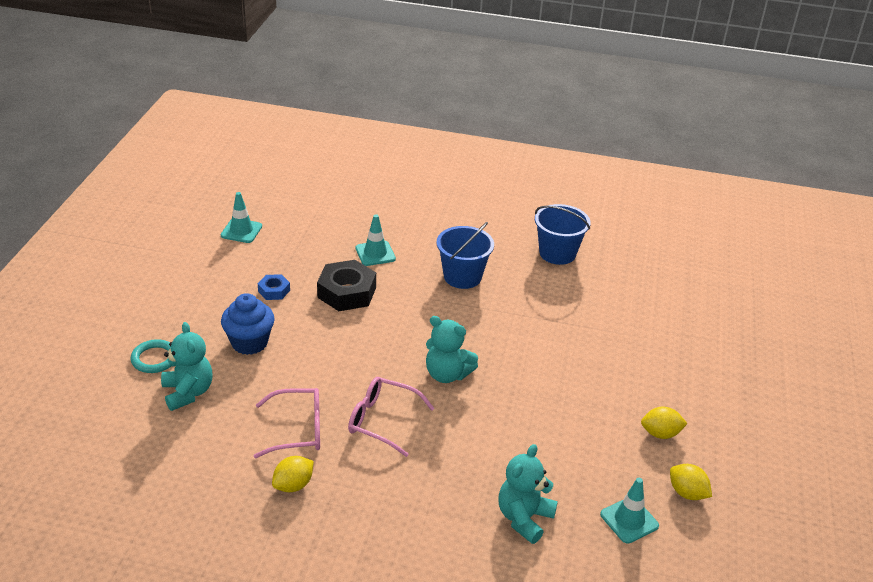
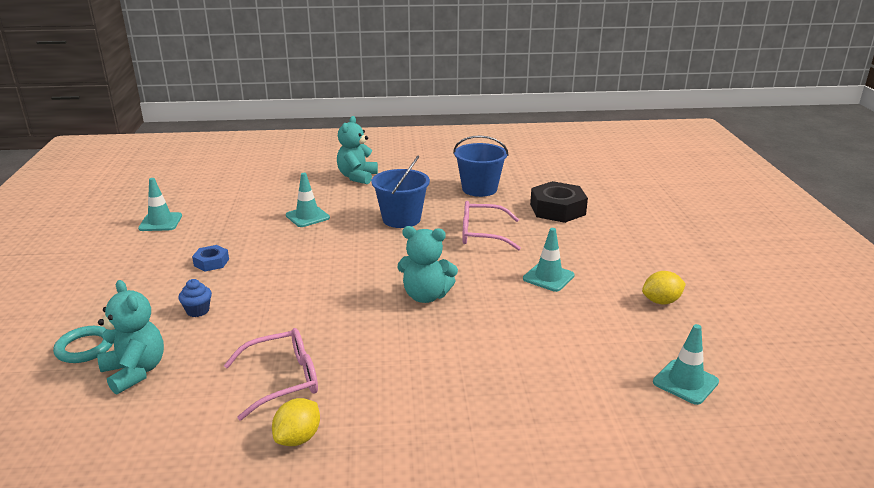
camera: 15 degrees left, 10 degrees down
blue cupcake [221,293,275,355] -> blue cupcake [178,279,212,317], size x0.53
black nut [317,260,376,311] -> black nut moved to [530,181,588,223]
pink glasses [348,377,435,457] -> pink glasses moved to [462,201,521,251]
turquoise teddy bear [498,444,558,544] -> turquoise teddy bear moved to [337,116,378,184]
yellow lemon [670,464,712,500] -> none
none -> turquoise traffic cone [523,228,575,292]

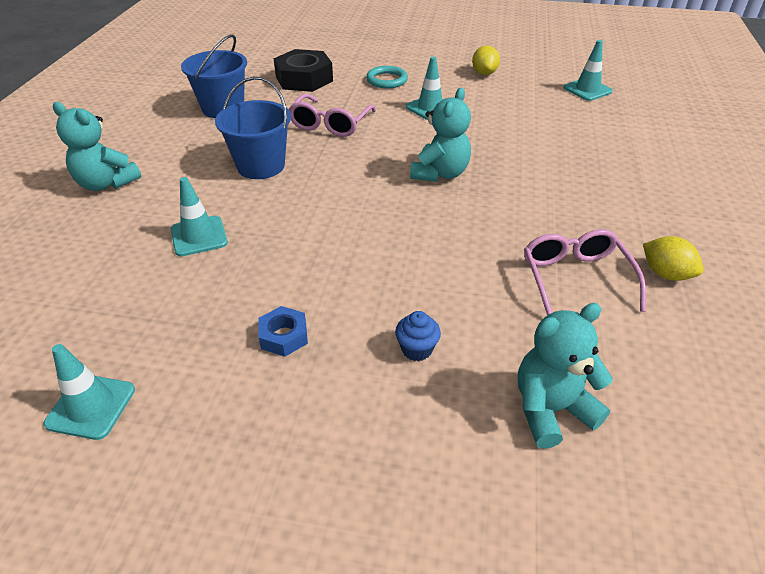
camera: 75 degrees left, 15 degrees up
turquoise ring [53,326,113,363] -> turquoise ring moved to [366,66,408,89]

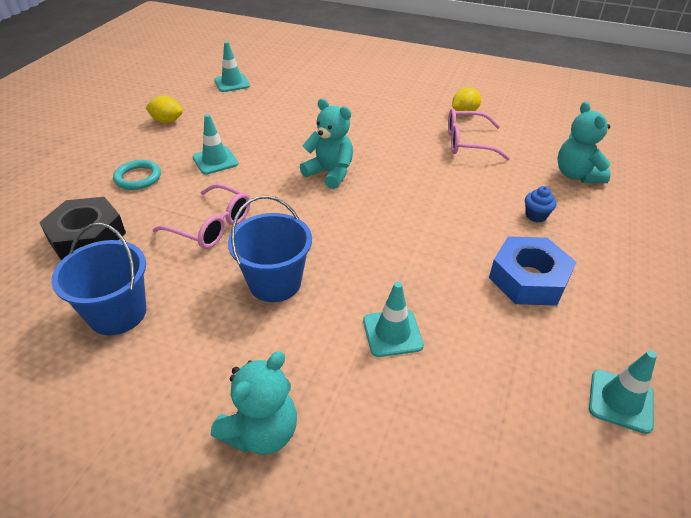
camera: 80 degrees left, 0 degrees up
blue nut [259,306,308,357] -> blue nut [489,236,576,306], size x1.91

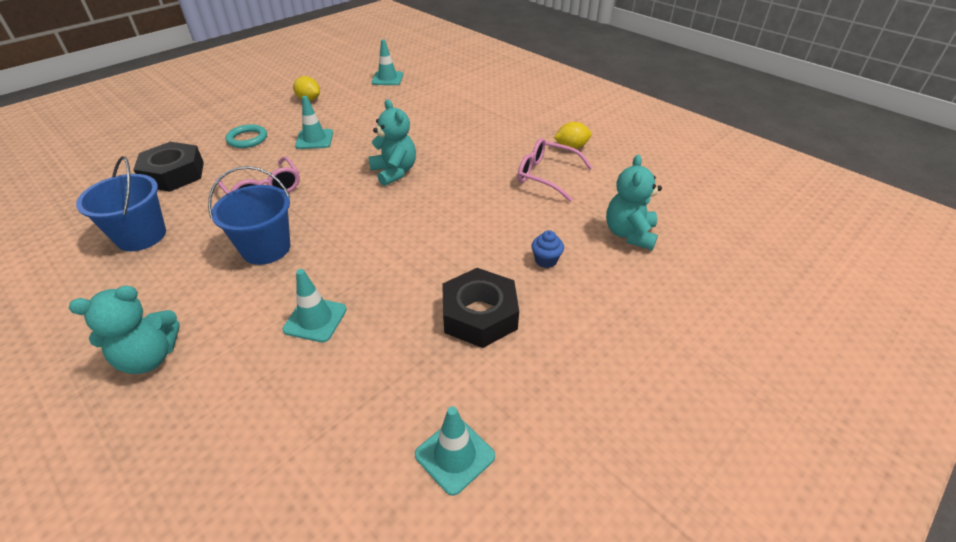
camera: 25 degrees right, 0 degrees up
blue nut [489,236,576,306] -> black nut [442,268,519,348]

